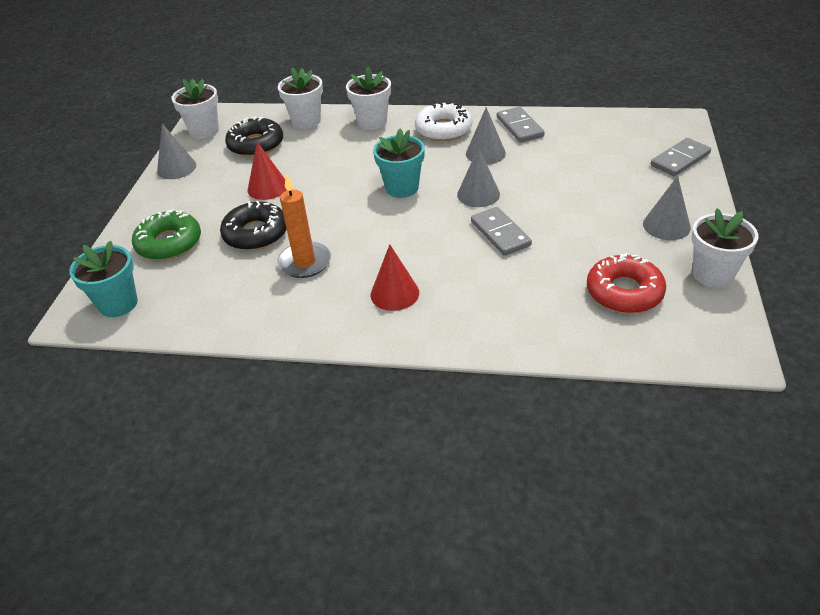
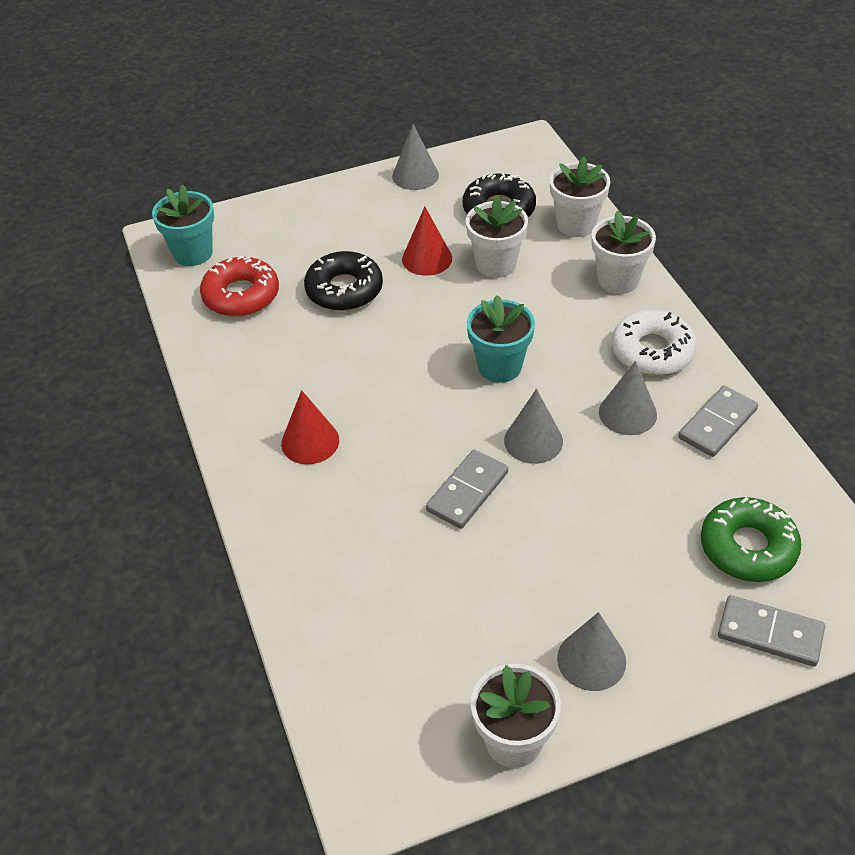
camera: 60 degrees right, 5 degrees up
green donut [132,209,201,260] -> green donut moved to [701,497,802,582]
white flower pot [172,79,219,139] -> white flower pot moved to [466,196,528,278]
orange candle [277,174,331,278] -> none
red donut [587,253,666,313] -> red donut moved to [200,255,279,317]

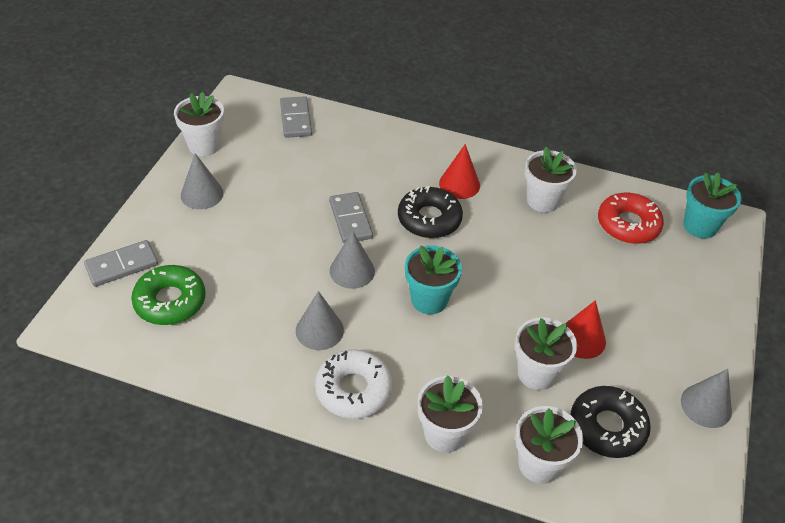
camera: 125 degrees right, 0 degrees up
black donut [304,251,383,311] -> black donut moved to [398,186,463,238]
grey domino [678,385,758,457] -> grey domino moved to [280,96,312,138]
none -> white flower pot [525,147,577,213]

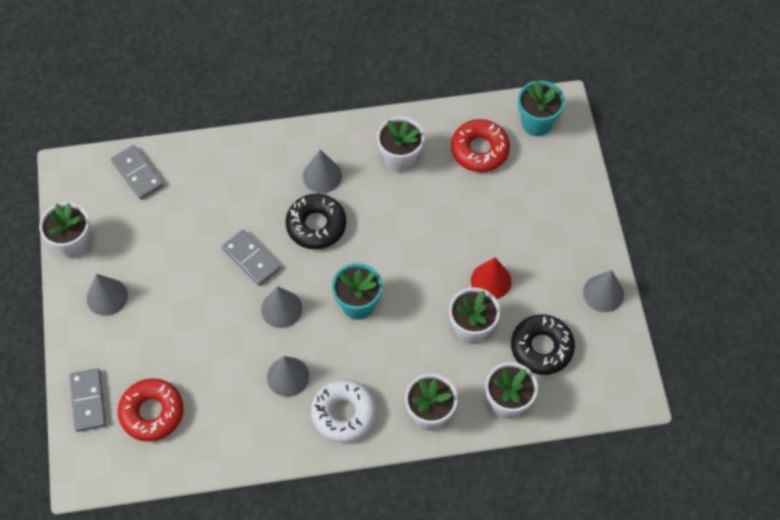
camera: 25 degrees left, 15 degrees up
grey domino [84,240,158,287] -> grey domino turned 45 degrees counterclockwise [69,368,106,432]
green donut [131,265,205,325] -> red donut [118,378,184,442]
red cone [439,144,480,199] -> grey cone [303,150,342,193]

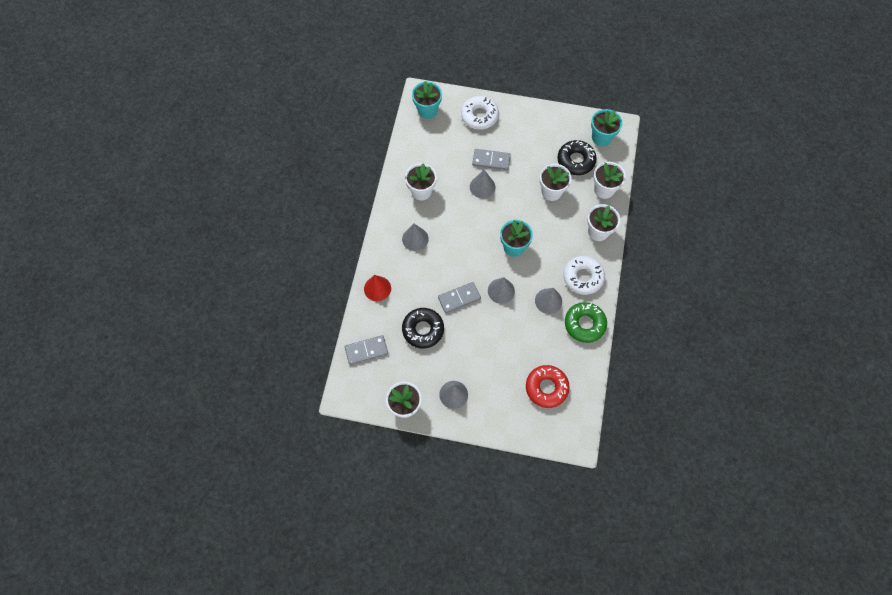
camera: 70 degrees left, 5 degrees up
grey domino [69,368,106,432] -> grey domino moved to [472,149,511,170]
black donut [286,194,346,249] -> black donut moved to [402,308,444,348]
red donut [451,119,510,172] -> none
red cone [471,257,512,299] -> red cone moved to [364,275,391,301]
grey cone [583,270,624,312] -> grey cone moved to [470,170,495,198]
none -> white donut [461,96,499,130]
none -> green donut [565,302,607,343]
none -> turquoise flower pot [591,109,622,146]

